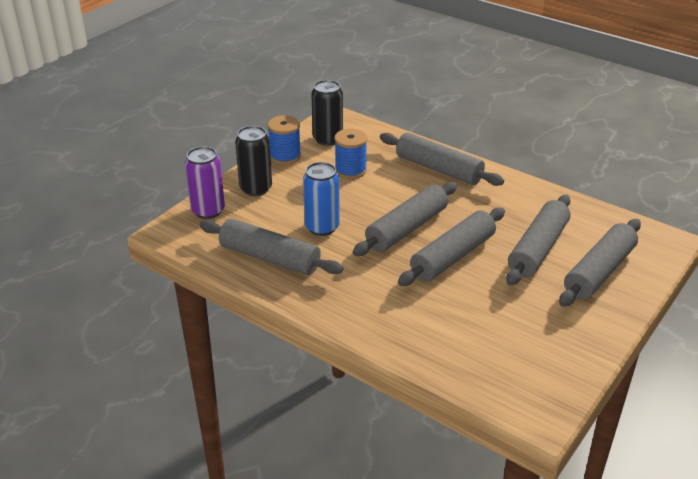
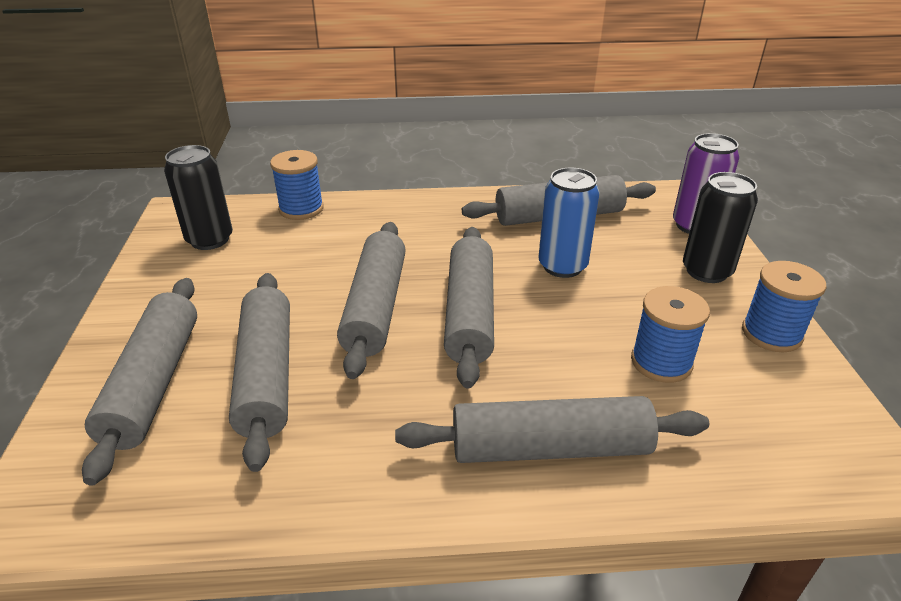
camera: 140 degrees right, 0 degrees up
black can [311,80,343,146] -> black can moved to [164,145,233,250]
none -> blue spool [270,150,324,220]

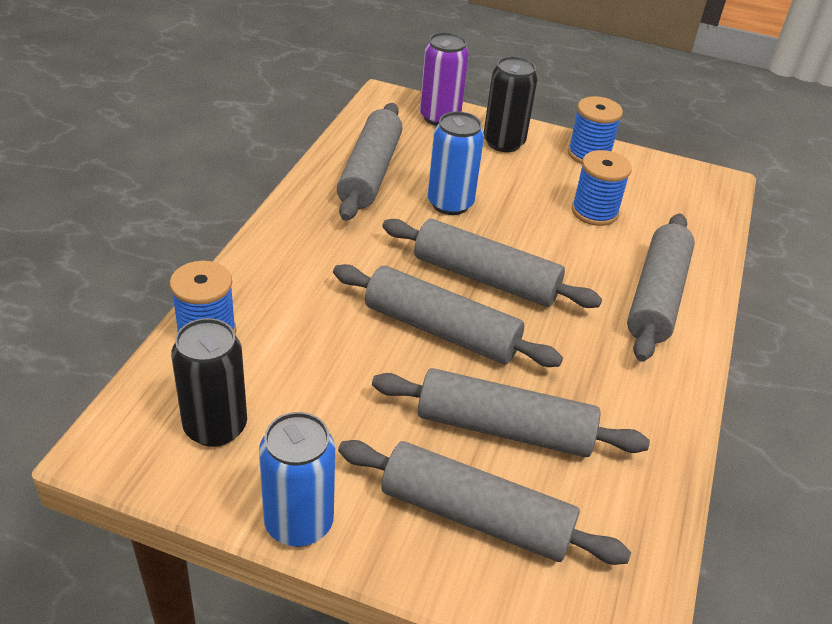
camera: 70 degrees left, 5 degrees up
none -> blue can [259,412,335,547]

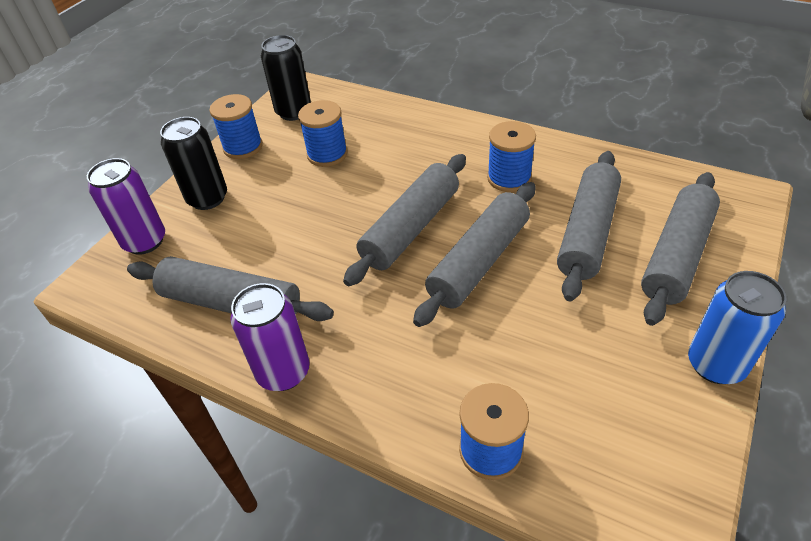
camera: 75 degrees left, 5 degrees up
black can [171,318,247,447] -> black can moved to [261,35,311,121]
blue can [428,111,484,215] -> none
grey rolling pin [627,214,695,362] -> none
none -> purple can [231,283,310,391]
none -> blue spool [487,121,536,192]

